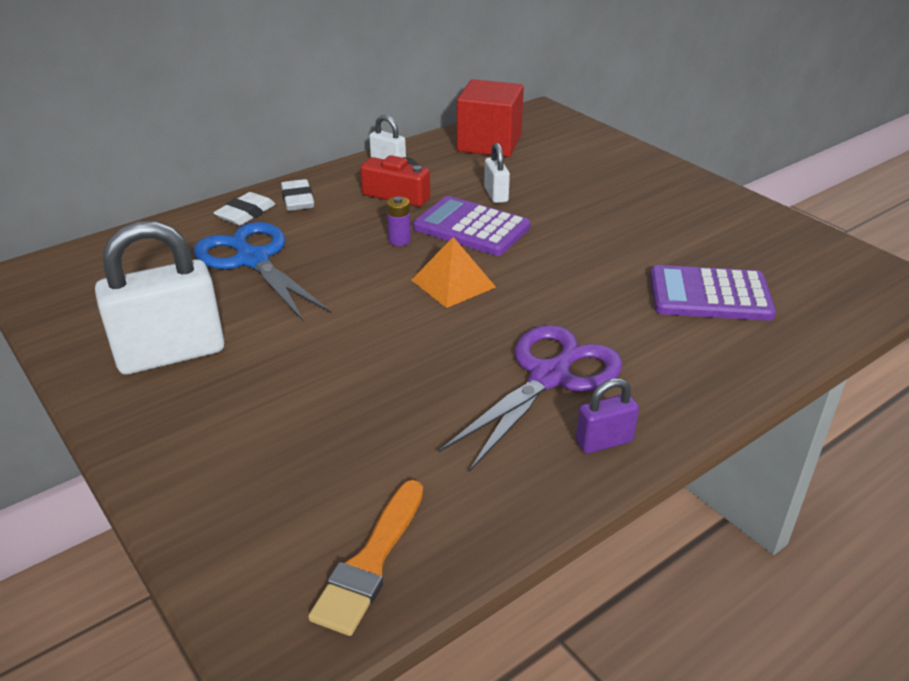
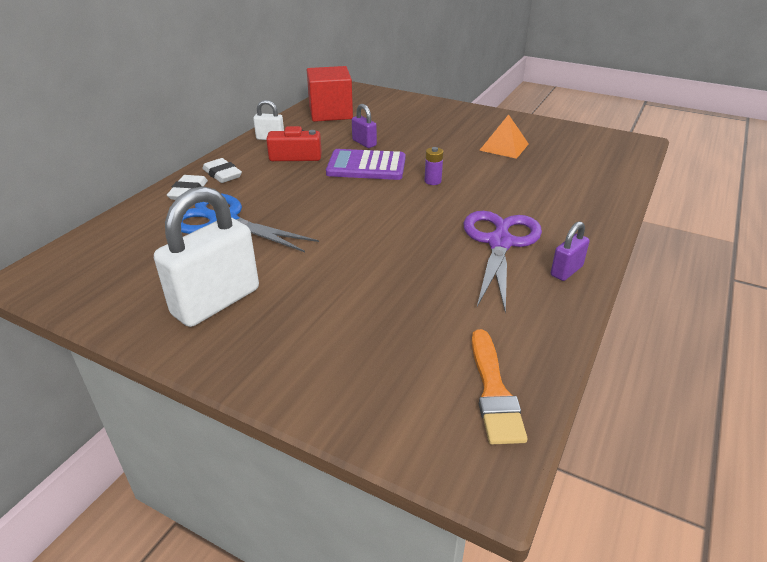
camera: 25 degrees left, 0 degrees up
purple battery [386,197,411,246] -> purple battery moved to [425,147,443,185]
orange pyramid [411,237,496,308] -> orange pyramid moved to [479,114,529,159]
white padlock [484,143,510,203] -> purple padlock [352,104,377,148]
purple calculator [650,265,776,321] -> none

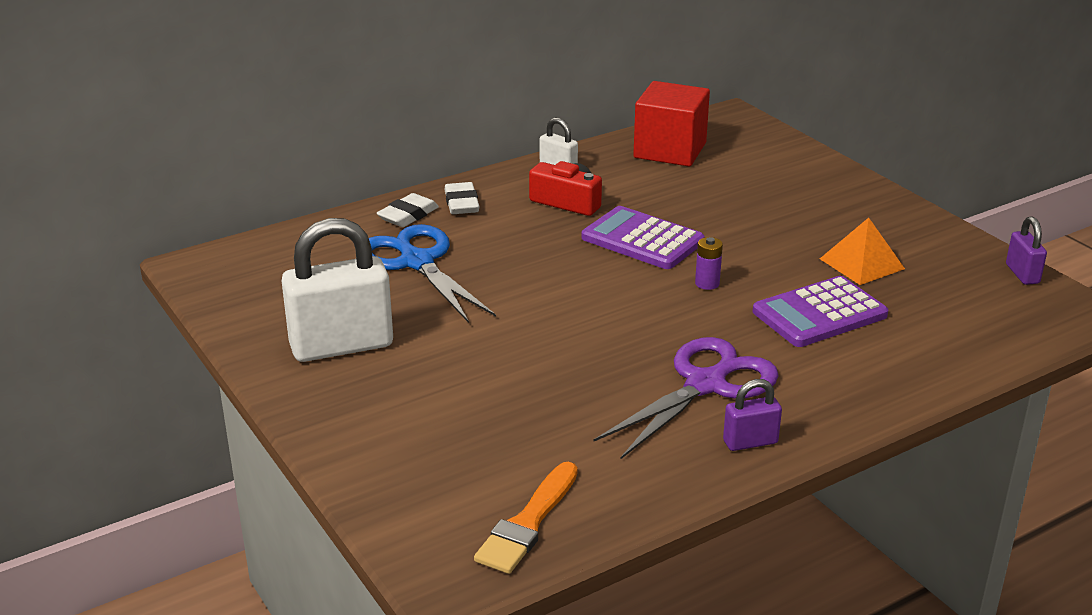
camera: 30 degrees right, 5 degrees down
purple padlock [352,104,377,148] -> purple padlock moved to [1006,216,1047,285]
none -> purple calculator [753,276,888,347]

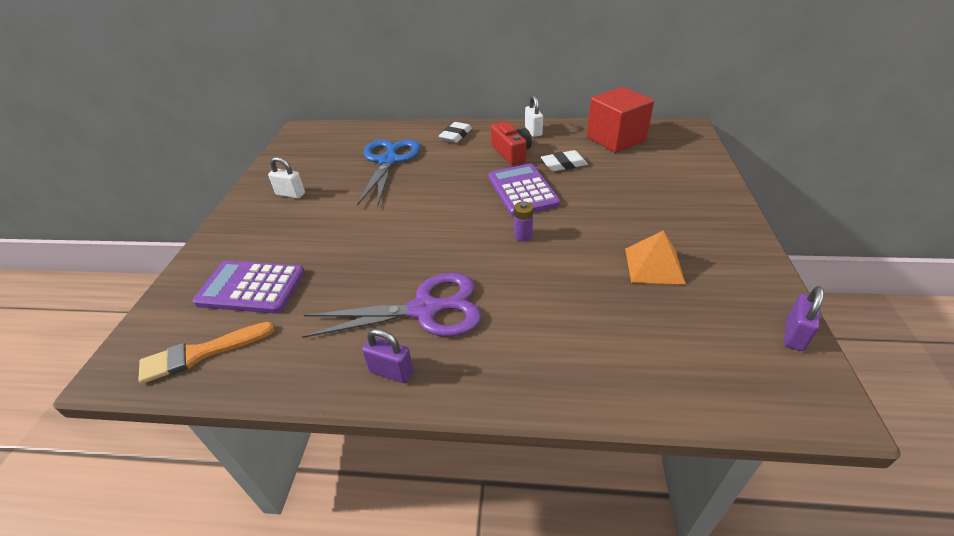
camera: 40 degrees right, 10 degrees up
white padlock [282,218,393,362] -> white padlock [268,157,305,199], size x0.48
white eraser [376,193,439,227] -> white eraser moved to [541,150,588,171]
purple calculator [753,276,888,347] -> purple calculator moved to [193,261,305,314]

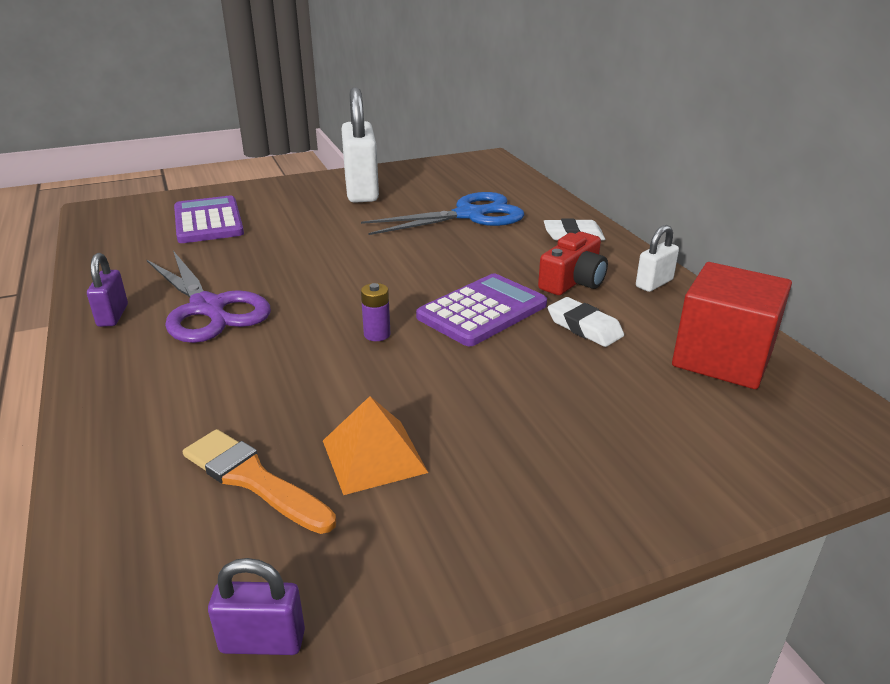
camera: 60 degrees right, 10 degrees down
orange brush [138,322,275,384] -> orange brush moved to [183,429,336,534]
white padlock [268,157,305,199] -> white padlock [342,87,379,203], size x2.09

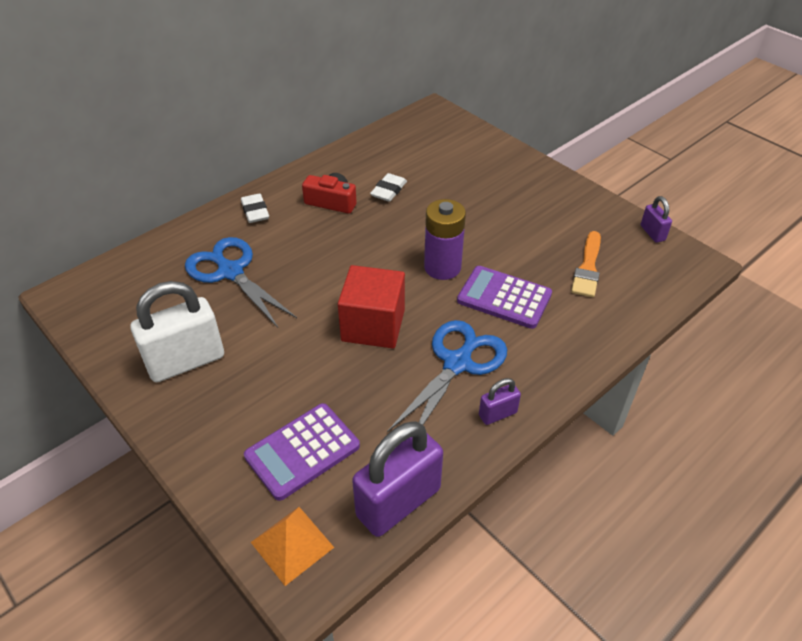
camera: 110 degrees left, 15 degrees up
purple scissors [146,251,271,343] -> blue scissors [387,320,507,432]
orange pyramid [323,396,428,495] -> orange pyramid moved to [251,507,334,586]
purple battery [361,283,390,341] -> purple battery [424,199,466,280], size x2.15
purple calculator [416,274,547,346] -> purple calculator moved to [457,266,552,329]
white padlock [636,225,679,292] -> none
red cube [672,262,792,389] -> red cube moved to [338,265,405,348]
none -> purple padlock [352,421,443,537]

